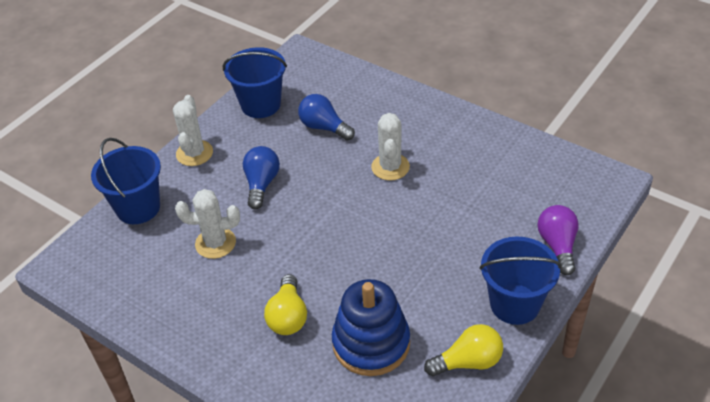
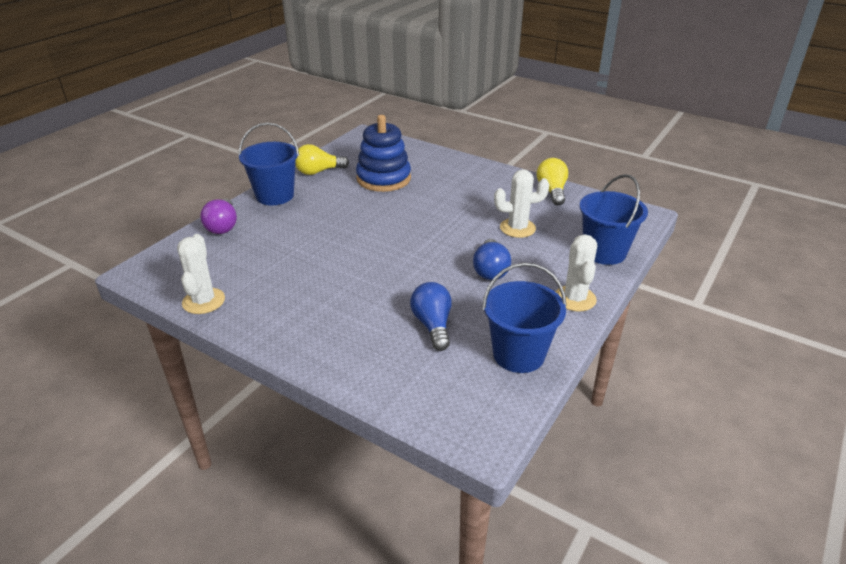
camera: 175 degrees right, 10 degrees down
yellow light bulb [264,274,307,335] -> yellow light bulb moved to [537,158,568,206]
blue light bulb [298,94,355,141] -> blue light bulb turned 135 degrees counterclockwise [410,282,452,351]
white cactus [371,113,410,181] -> white cactus moved to [177,234,225,314]

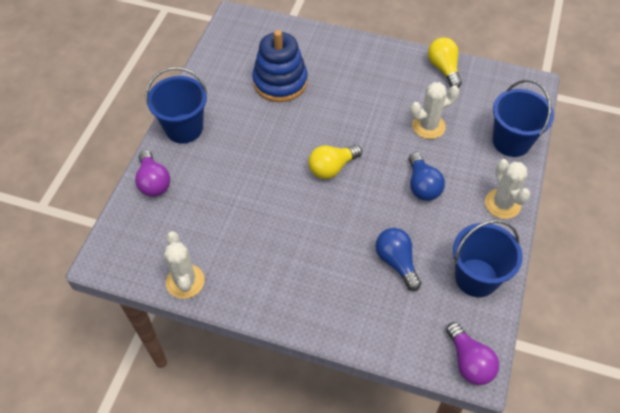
camera: 15 degrees left, 20 degrees up
yellow light bulb [295,144,349,175] -> yellow light bulb moved to [309,145,362,179]
none -> purple light bulb [446,322,499,385]

